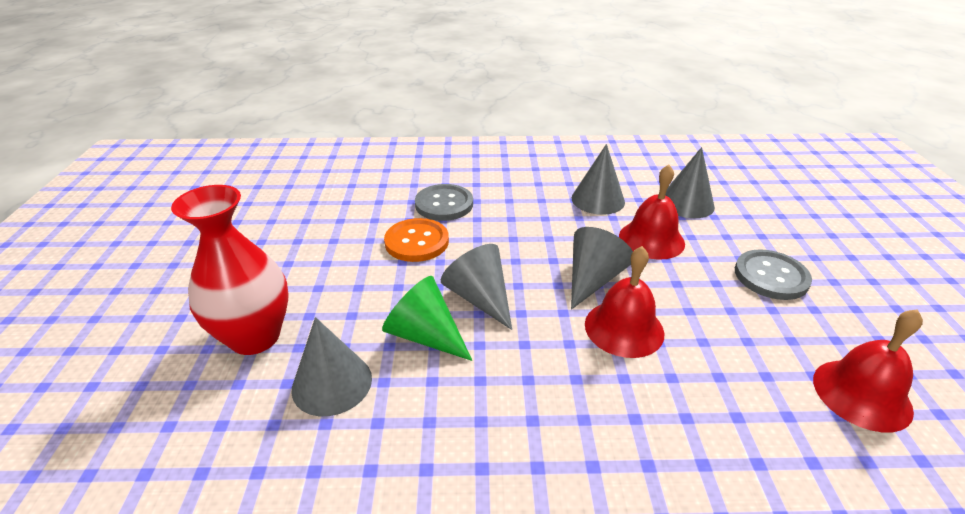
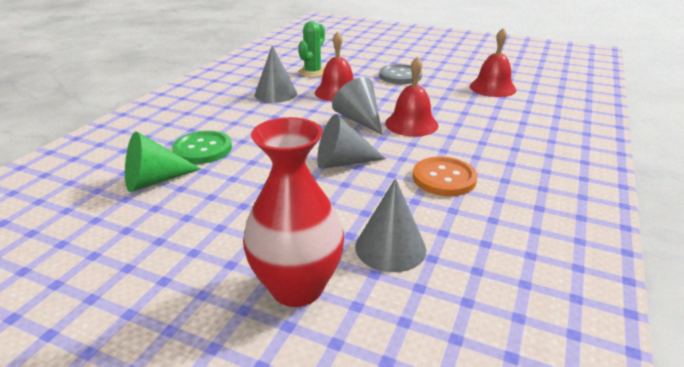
camera: 65 degrees left, 5 degrees down
green cone [382,276,472,361] -> green cone moved to [125,131,201,192]
orange button [384,218,449,262] -> orange button moved to [413,156,478,196]
grey button [415,184,473,221] -> green button [172,131,232,164]
grey cone [665,147,715,218] -> green cactus [298,21,325,77]

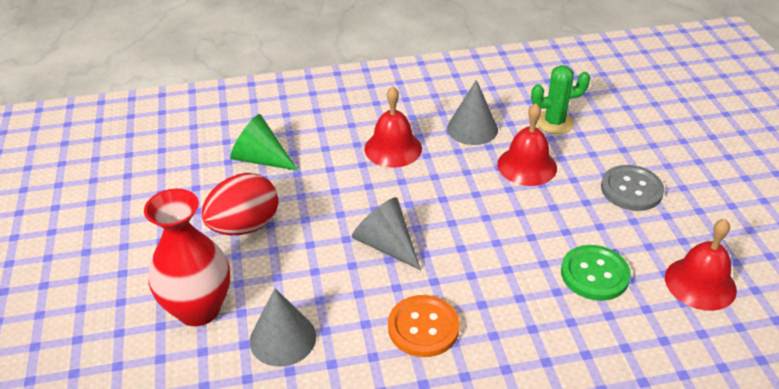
camera: 55 degrees right, 10 degrees up
green button [172,131,232,164] -> green button moved to [561,245,631,301]
grey cone [332,77,382,134] -> none
red bell [385,56,438,137] -> red bell moved to [364,86,422,168]
none -> red egg [201,173,278,235]

